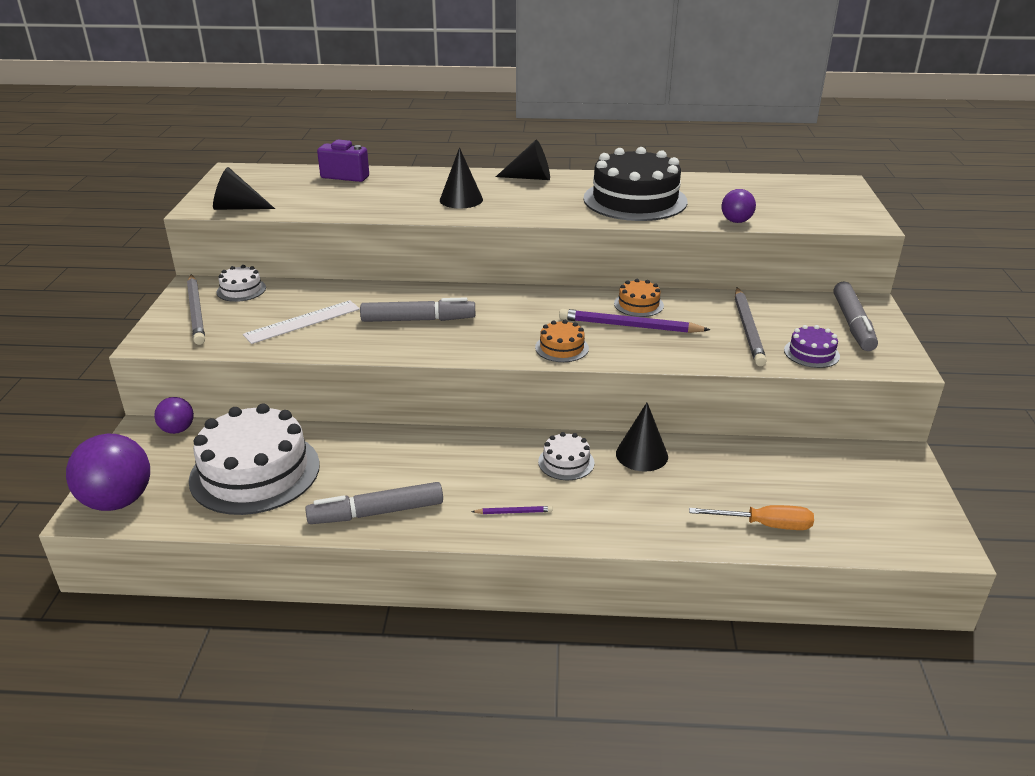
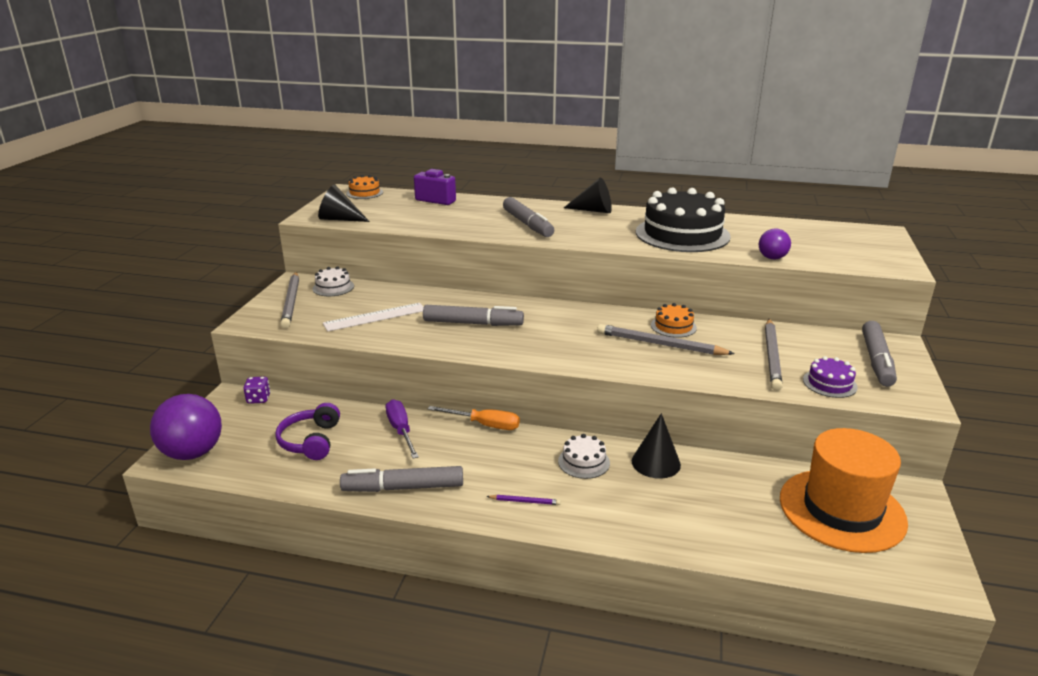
camera: 10 degrees right, 5 degrees down
purple ball [154,397,194,434] -> purple dice [243,377,271,404]
white cake [189,403,320,515] -> purple headphones [275,403,340,460]
black cone [440,147,483,209] -> grey marker [503,197,554,237]
orange cake [535,320,589,362] -> orange cake moved to [346,175,383,199]
purple pencil [559,309,710,333] -> grey pencil [597,324,735,355]
orange screwdriver [689,505,814,530] -> orange screwdriver moved to [428,406,520,430]
none -> purple screwdriver [386,399,419,459]
none -> orange hat [780,428,908,553]

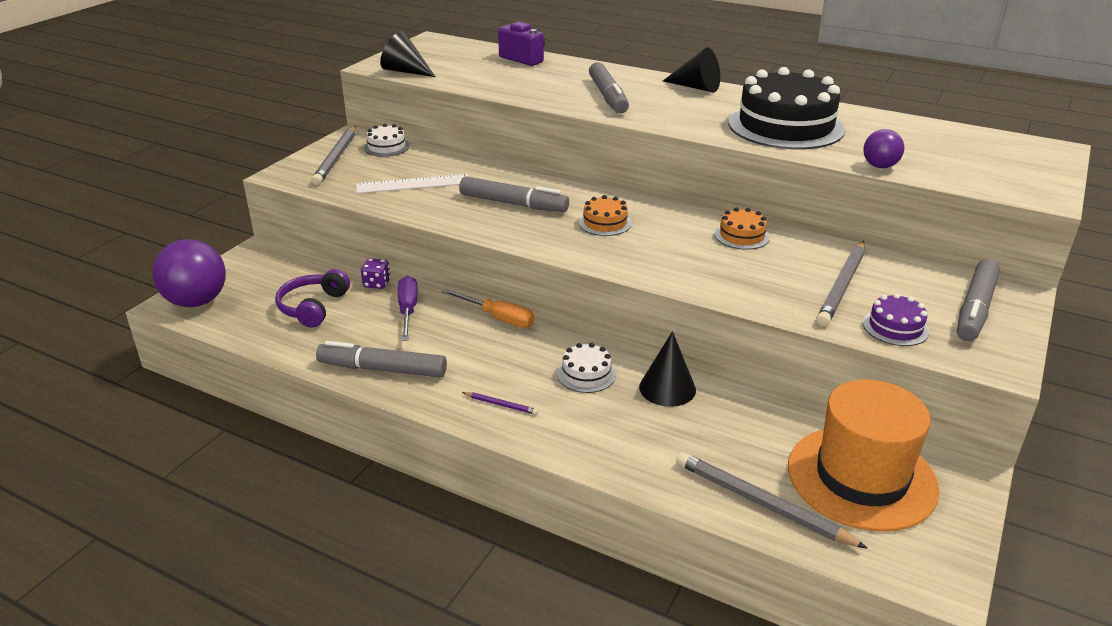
camera: 15 degrees right, 5 degrees up
purple dice [243,377,271,404] -> purple dice moved to [361,258,391,289]
orange cake [346,175,383,199] -> orange cake moved to [579,195,632,236]
grey pencil [597,324,735,355] -> grey pencil moved to [676,452,868,549]

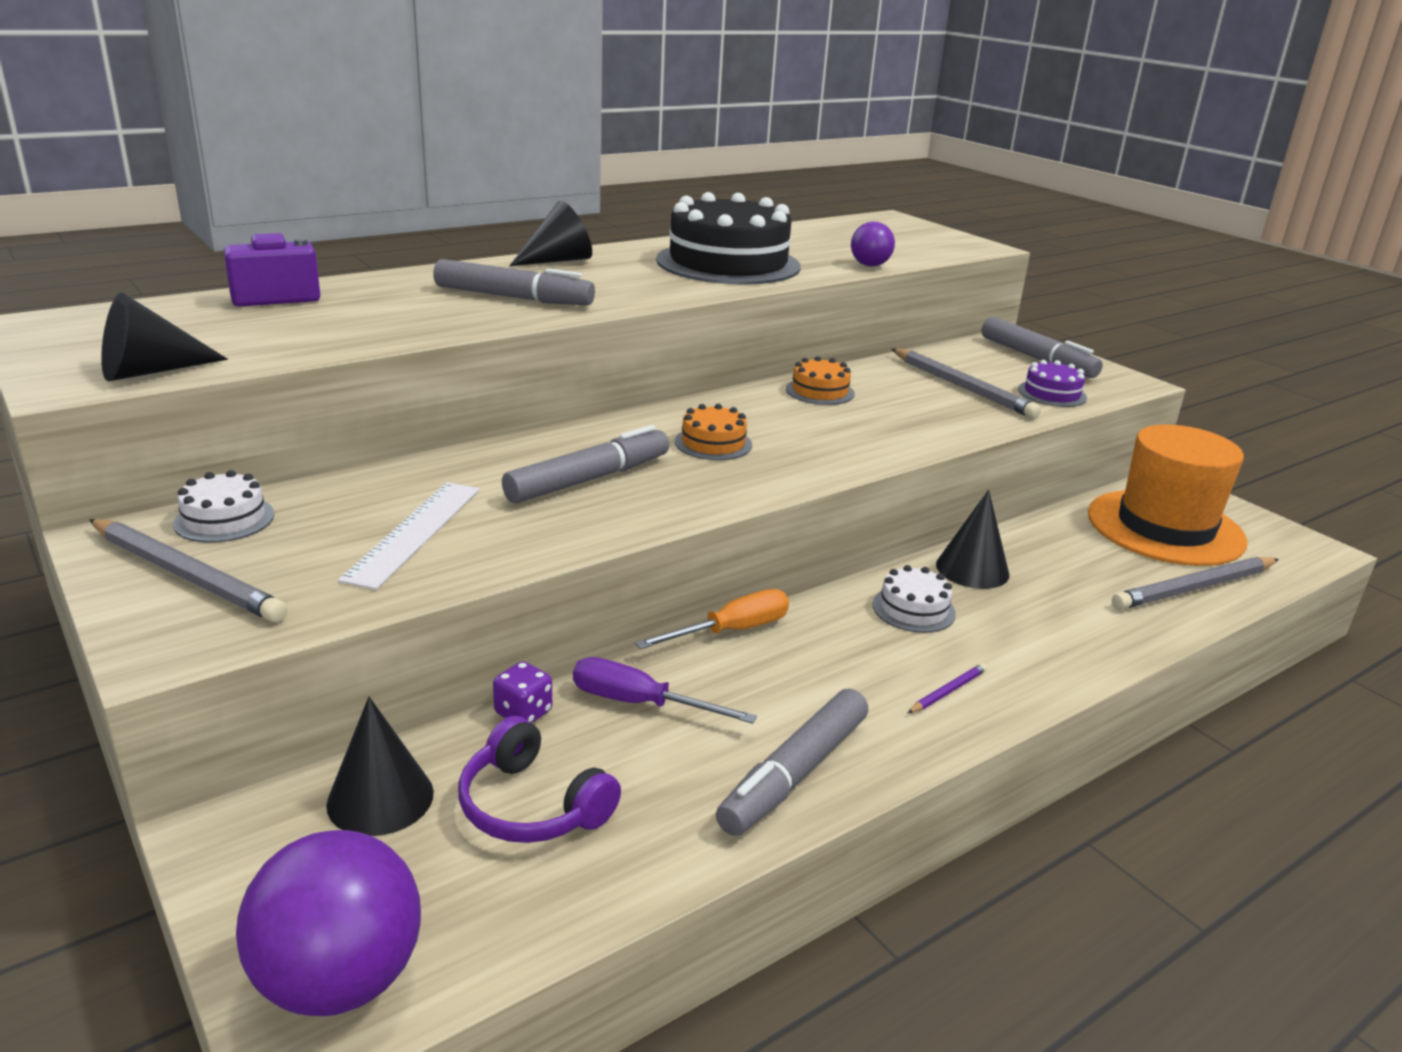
camera: 65 degrees left, 5 degrees down
none -> black cone [326,697,434,836]

